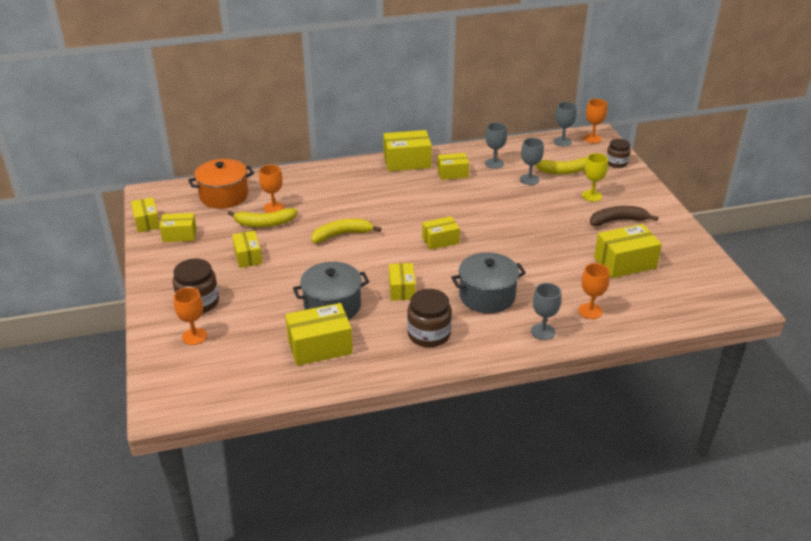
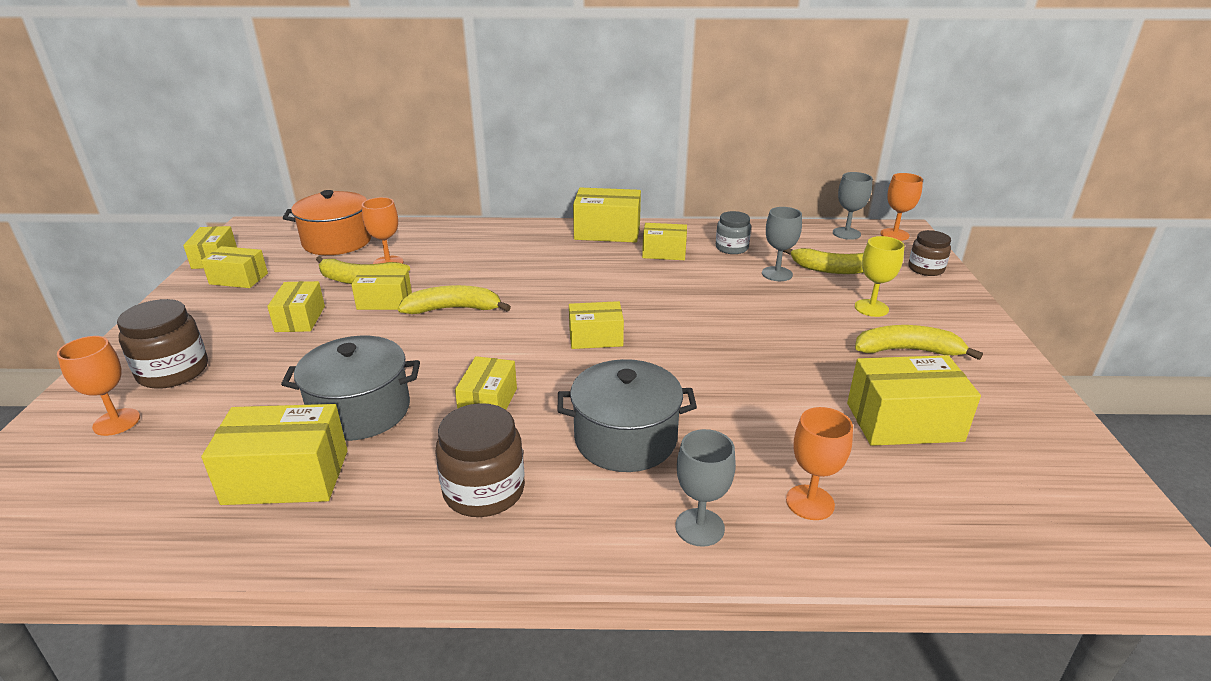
camera: 15 degrees right, 5 degrees down
grey goblet [485,122,507,169] -> grey jar [716,211,751,254]
brown banana [590,206,658,226] -> yellow banana [855,325,983,360]
none -> yellow box [351,268,412,310]

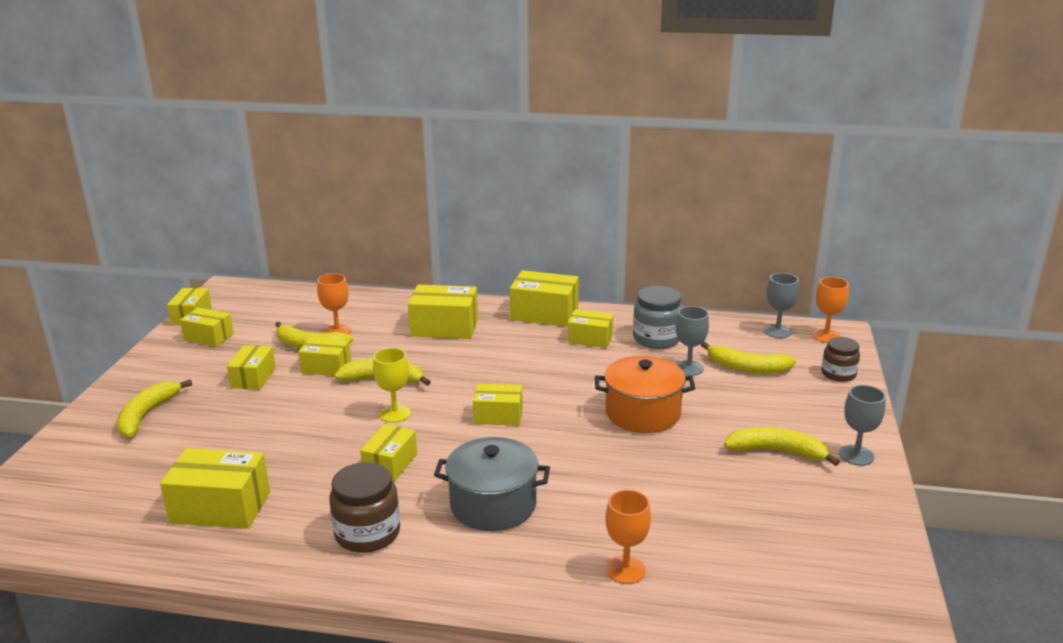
camera: 10 degrees right, 5 degrees down
orange goblet [57,336,140,436] -> none
brown jar [117,299,208,389] -> yellow banana [117,379,192,438]
grey pot [281,336,420,441] -> none
orange pot [283,190,372,255] -> orange pot moved to [595,356,695,433]
grey goblet [675,429,736,547] -> grey goblet moved to [839,385,886,466]
grey jar [716,211,751,254] -> grey jar [633,286,683,349], size x1.51
yellow box [847,355,981,446] -> yellow box moved to [408,285,478,339]
yellow goblet [855,236,904,317] -> yellow goblet moved to [373,348,411,423]

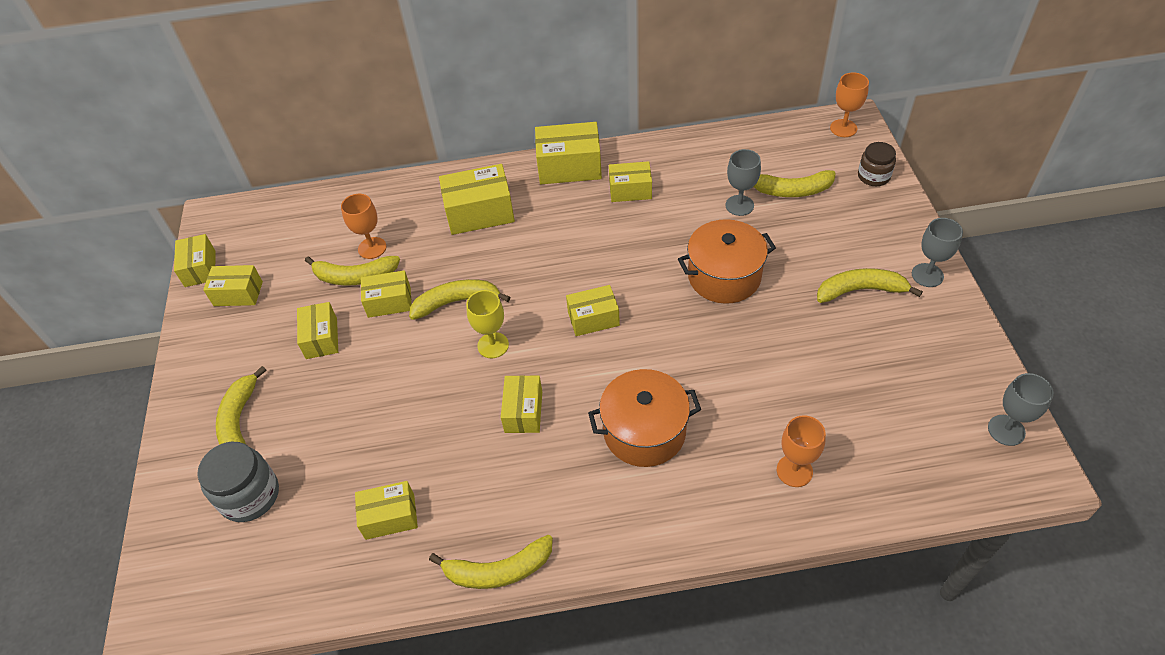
camera: 15 degrees left, 25 degrees up
yellow box [160,448,270,529] -> yellow box [355,481,418,540], size x0.64
brown jar [329,462,400,553] -> none
grey pot [434,437,550,531] -> orange pot [588,369,701,467]
grey jar [633,286,683,349] -> grey jar moved to [197,442,279,522]
grey goblet [764,273,799,338] -> grey goblet moved to [988,373,1054,446]
none -> yellow banana [429,535,553,589]

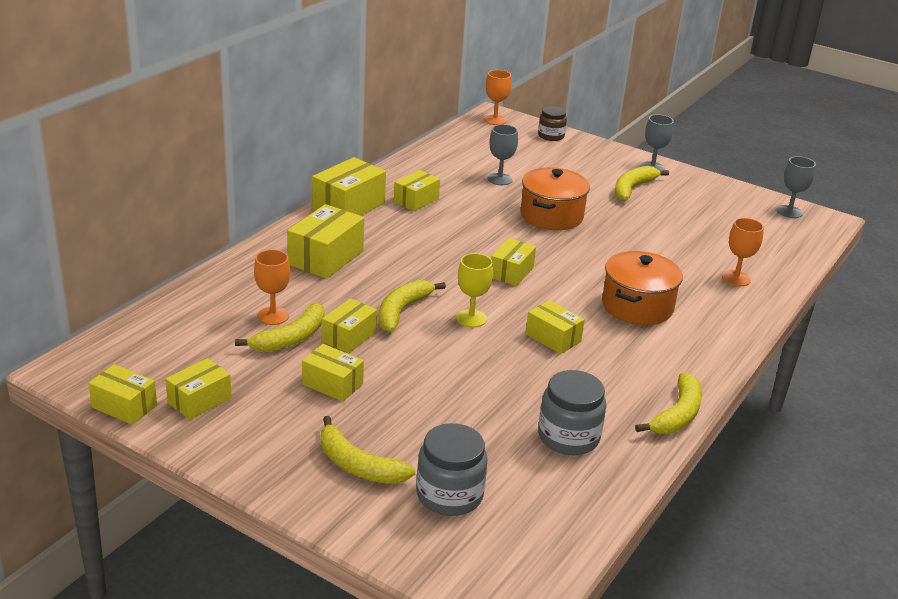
camera: 55 degrees left, 20 degrees down
yellow box [355,481,418,540] -> grey jar [538,370,606,455]
yellow banana [754,170,836,197] -> none

